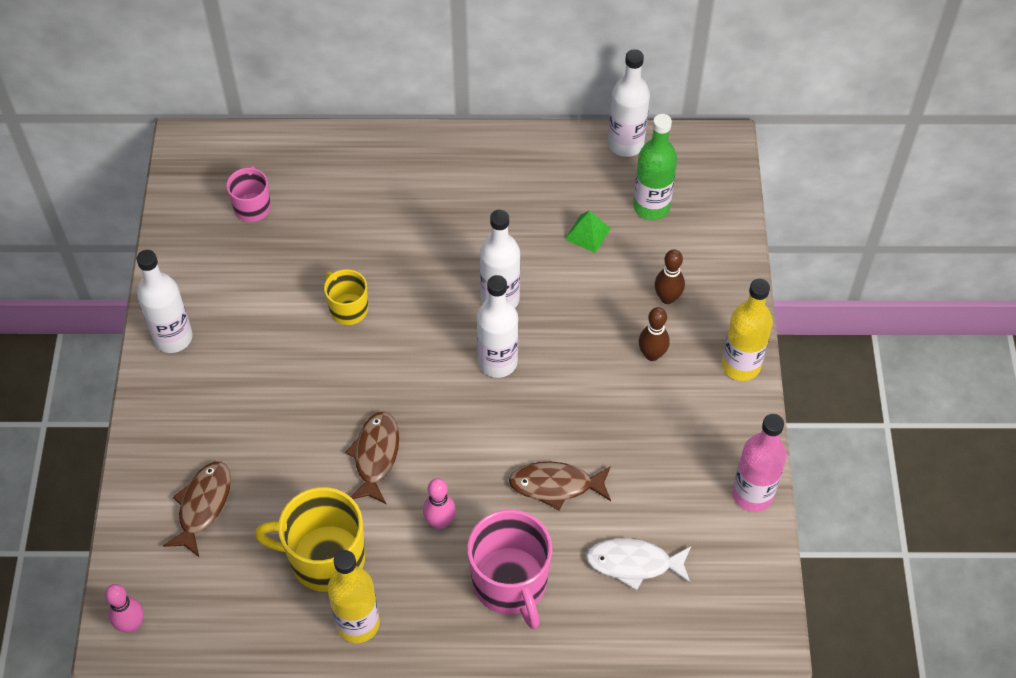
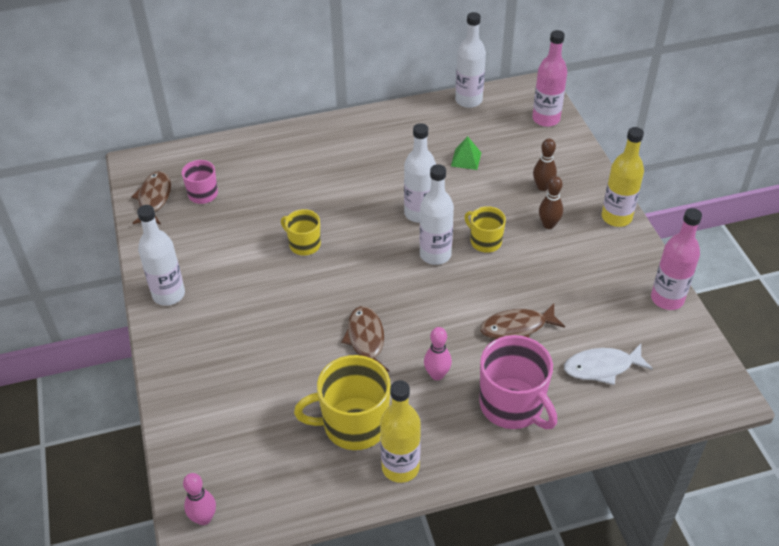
camera: 15 degrees left, 10 degrees down
brown fish [163,461,231,557] -> brown fish moved to [131,171,171,224]
green bottle [633,114,677,220] -> none
none -> yellow mug [464,206,506,253]
none -> pink bottle [532,30,567,127]

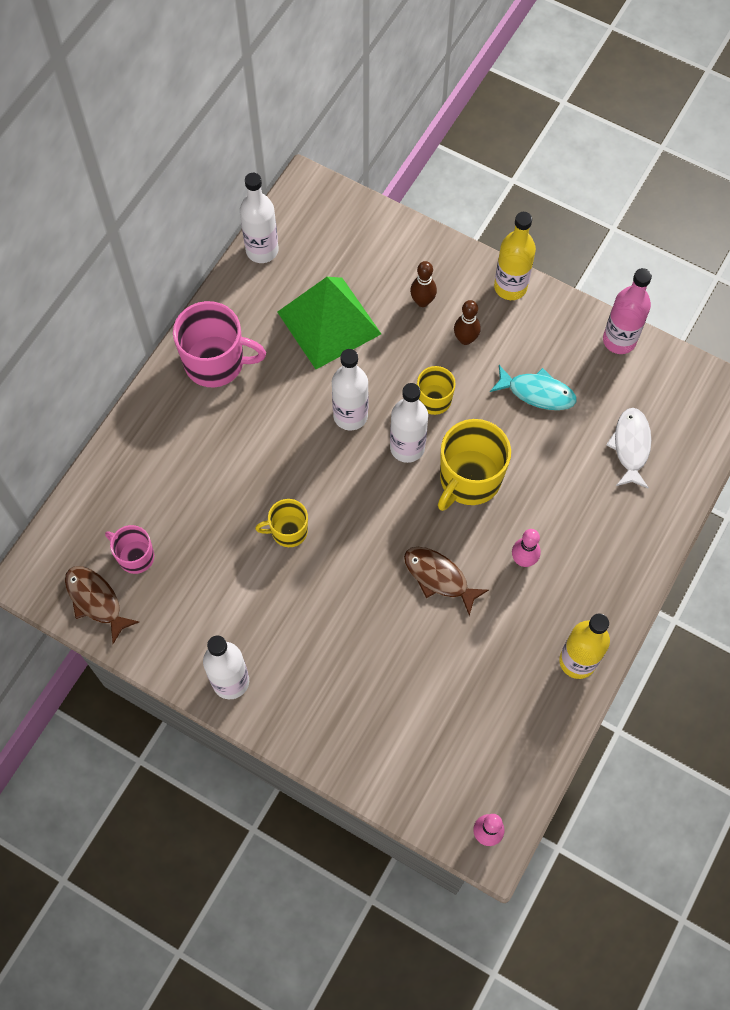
camera: 45 degrees left, 20 degrees up
yellow mug [294,355,391,450] -> yellow mug moved to [438,419,511,511]
green pyramid [451,136,481,170] -> green pyramid [277,277,381,369], size x2.46
pink mug [479,335,557,429] -> pink mug moved to [173,301,266,387]
brown fish [480,304,565,339] -> none
pink bottle [532,30,567,127] -> none
white fish [564,344,653,385] -> white fish turned 150 degrees clockwise [606,408,651,489]
none -> turquoise fish [490,365,577,410]

